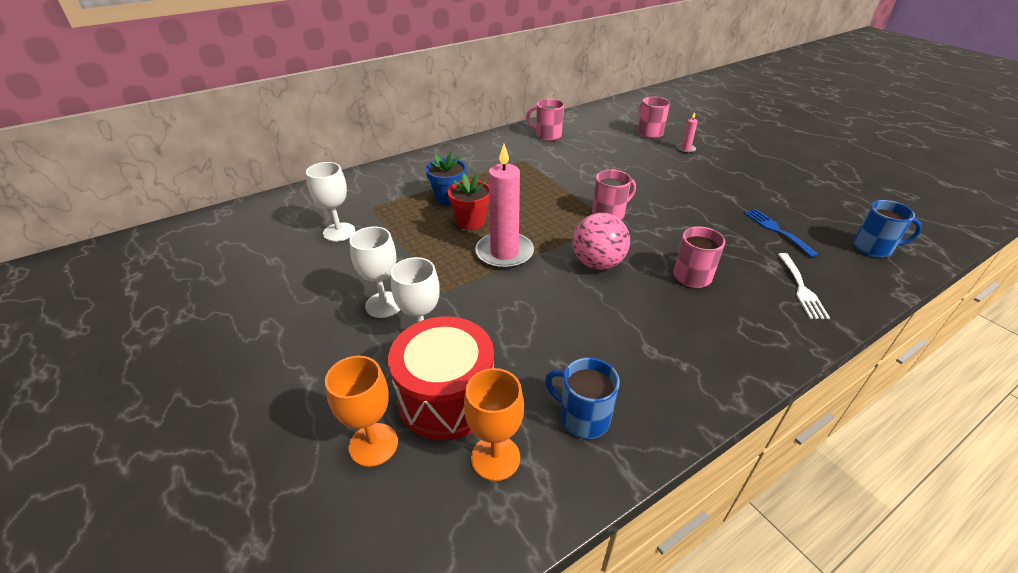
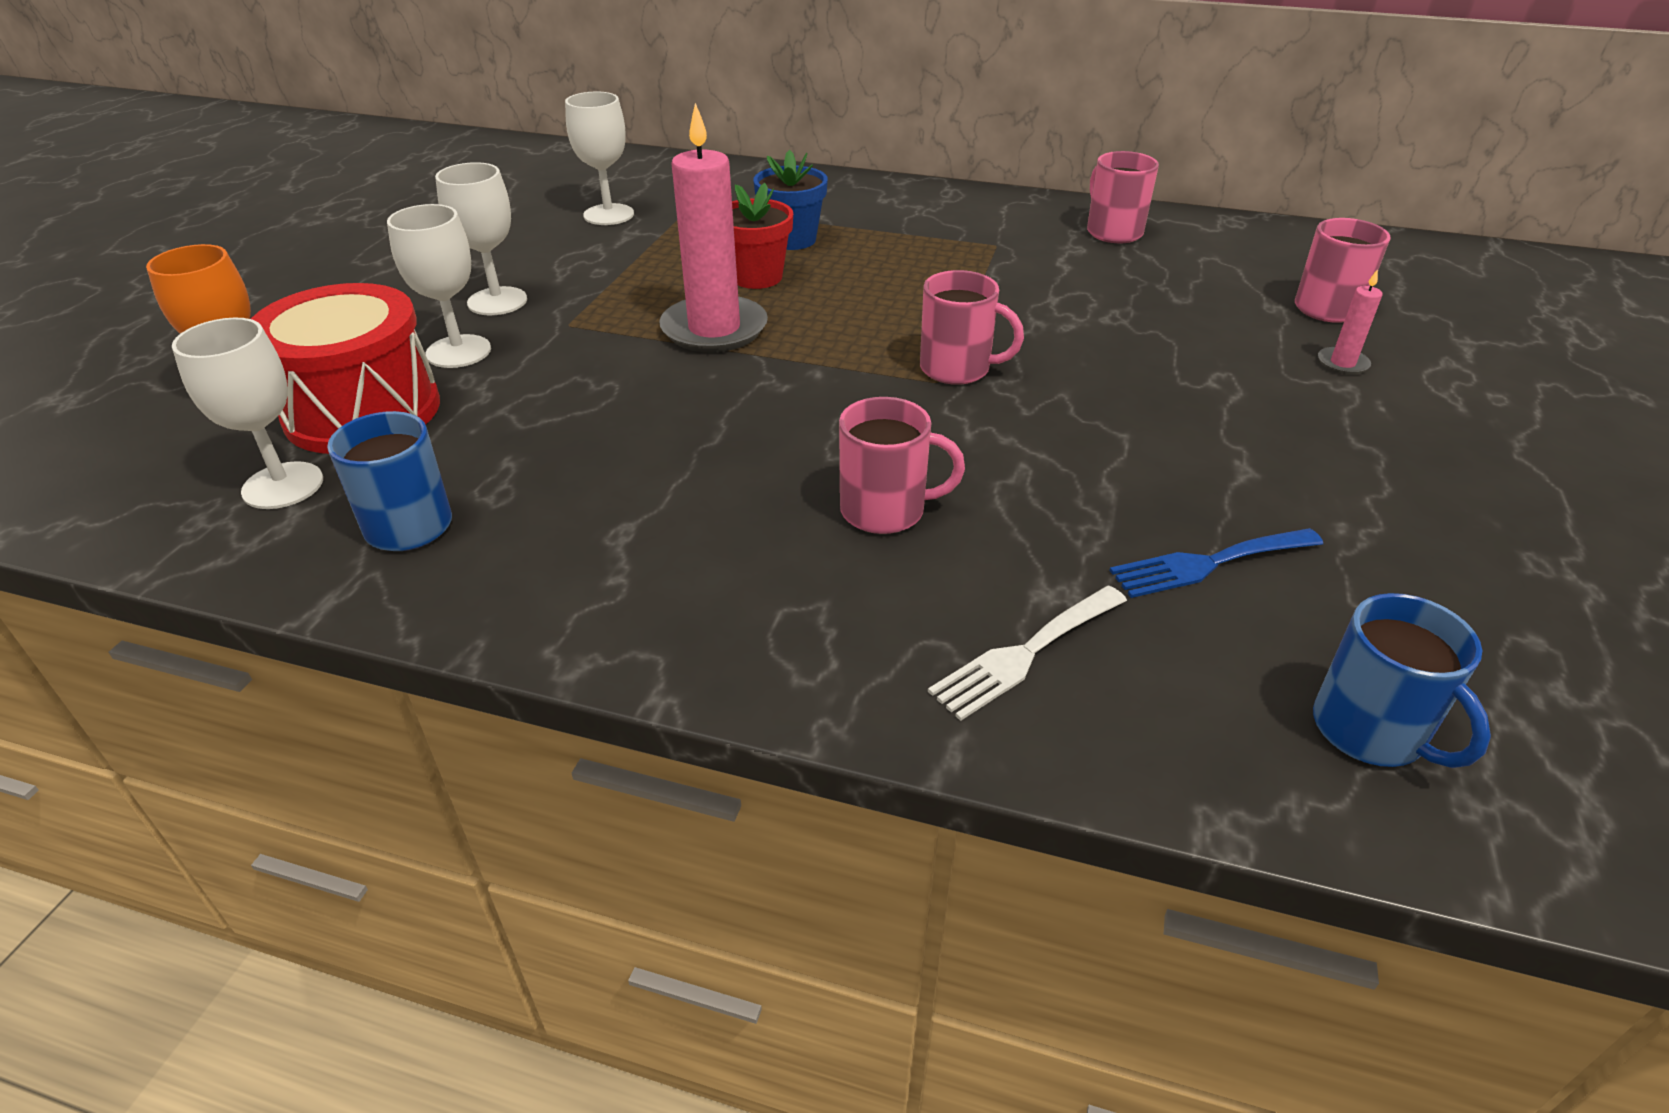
camera: 50 degrees right, 0 degrees up
orange goblet [464,368,524,481] -> white goblet [172,318,323,509]
pink ball [573,213,630,270] -> none
blue fork [744,209,819,258] -> blue fork turned 135 degrees counterclockwise [1109,528,1323,598]

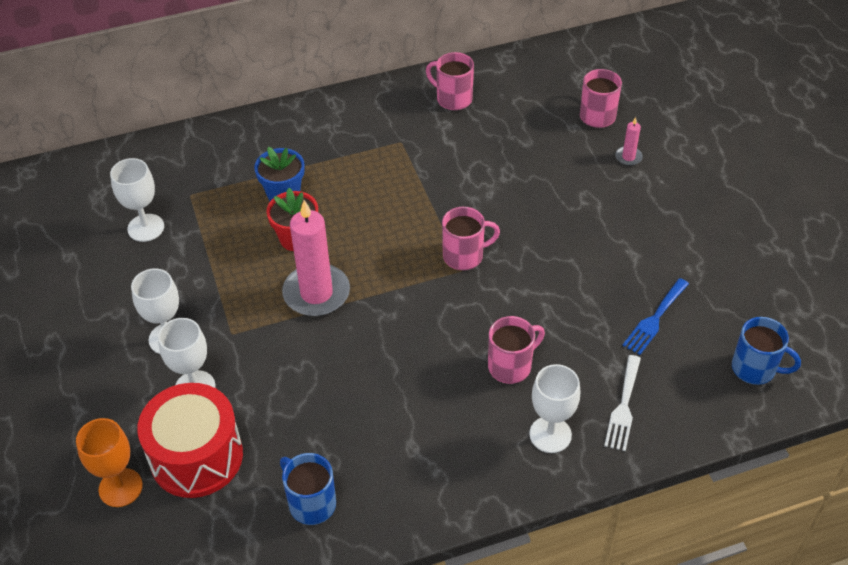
camera: 35 degrees left, 10 degrees up
white goblet [172,318,323,509] -> white goblet moved to [529,364,580,453]

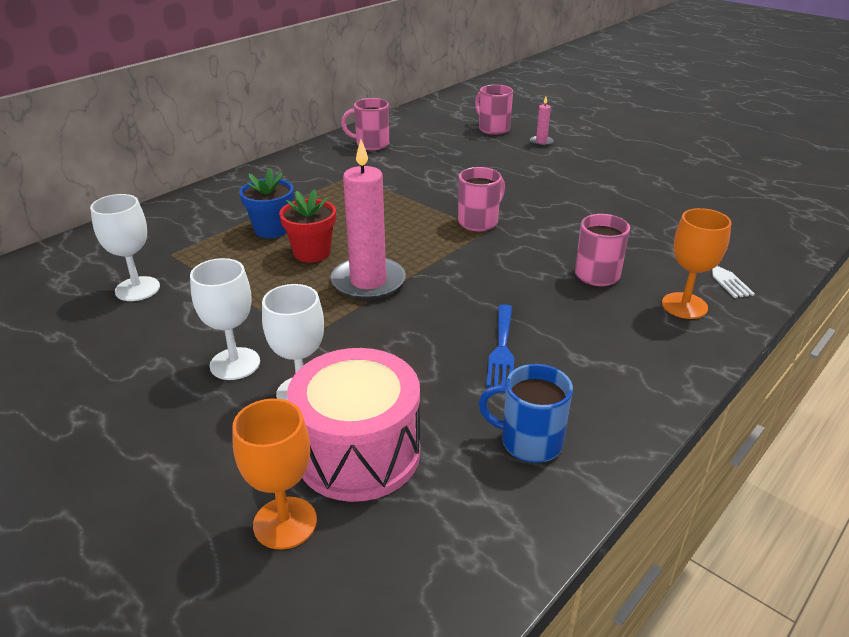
camera: 30 degrees left, 15 degrees down
red drum [137,383,243,498] -> pink drum [287,348,420,502]
white goblet [529,364,580,453] -> orange goblet [662,208,731,319]
blue fork [622,278,689,355] -> blue fork moved to [486,304,514,387]
blue mug [732,317,801,385] -> none

